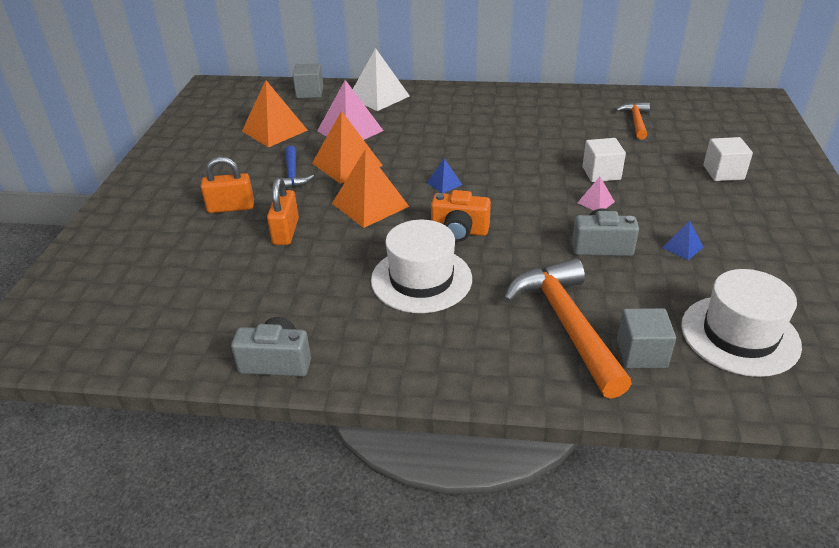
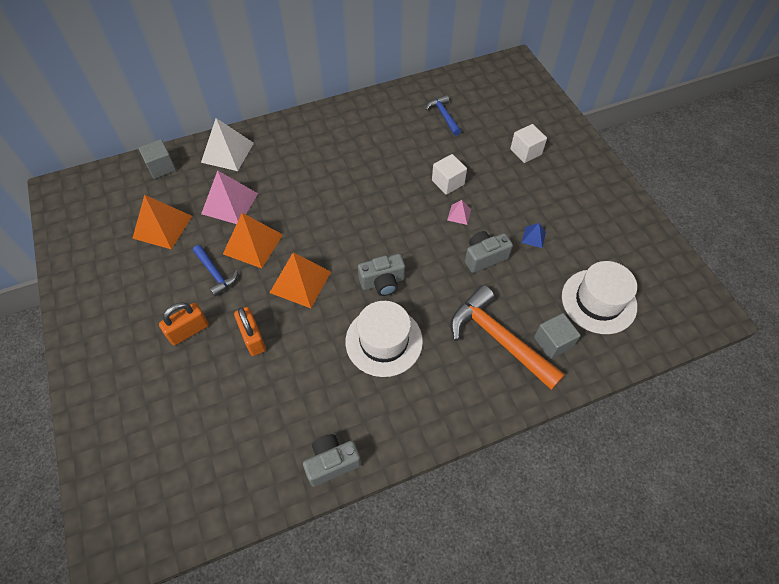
camera: 30 degrees left, 20 degrees up
blue pyramid [427,158,462,193] -> none
orange camera [431,190,491,242] -> grey camera [358,254,405,296]
orange hammer [616,102,650,140] -> blue hammer [425,95,461,136]

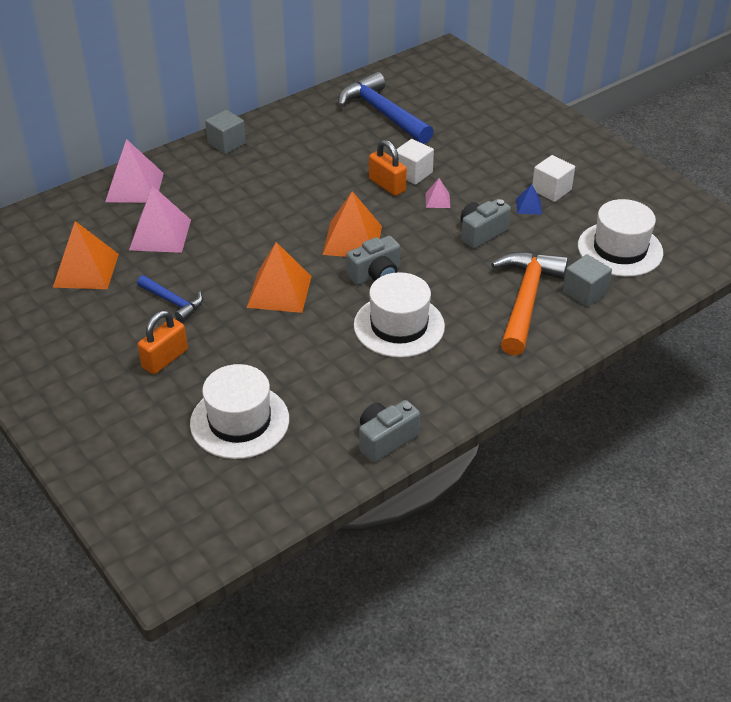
camera: 15 degrees left, 15 degrees down
grey cube [139,139,176,179] -> grey cube moved to [205,110,246,154]
white pyramid [201,118,254,171] -> pink pyramid [105,139,164,203]
orange pyramid [223,213,283,268] -> orange pyramid moved to [322,191,382,257]
orange padlock [234,307,266,356] -> orange padlock moved to [369,140,407,196]
blue hammer [425,95,461,136] -> blue hammer [338,72,434,144], size x1.87
orange hammer [451,285,565,390] -> orange hammer turned 75 degrees clockwise [491,252,568,356]
white cube [510,124,547,163] -> white cube moved to [532,155,575,202]
none -> white hat [190,364,289,459]

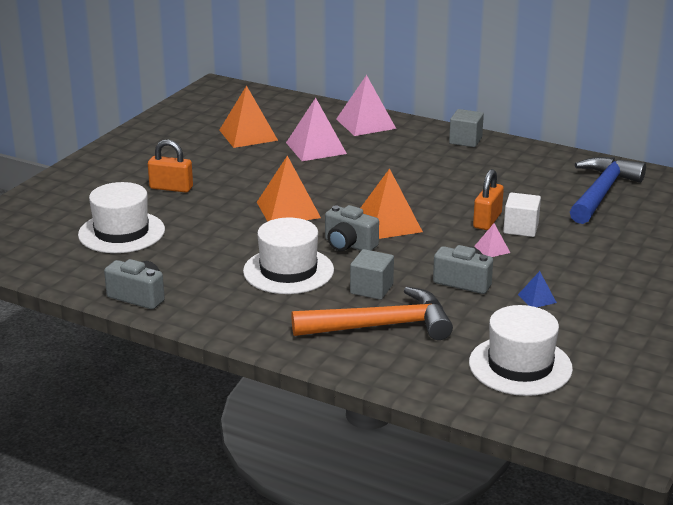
camera: 65 degrees right, 15 degrees down
blue hammer [137,275,203,322] -> none
white cube [532,155,575,202] -> none
grey cube [563,254,612,307] -> grey cube moved to [350,249,394,300]

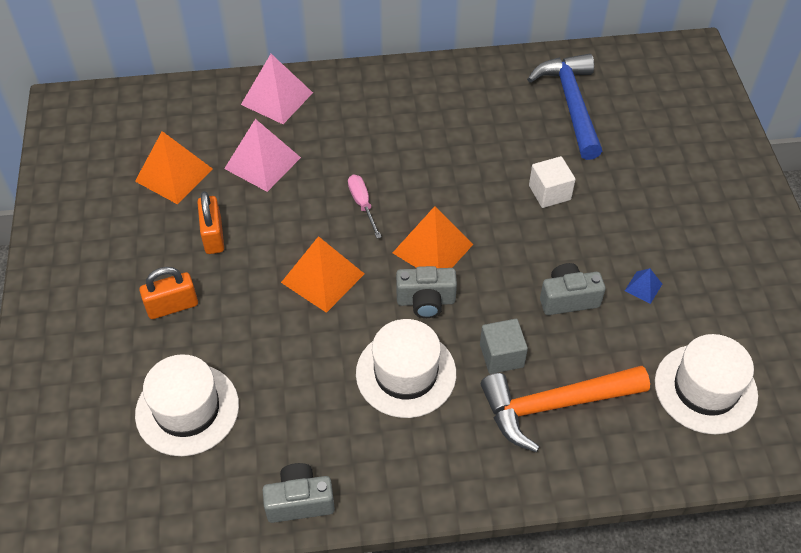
camera: 35 degrees left, 25 degrees up
orange hammer [291,287,453,340] -> orange hammer turned 150 degrees counterclockwise [481,366,650,452]
grey cube [449,109,484,147] -> none
orange padlock [473,169,504,230] -> orange padlock moved to [197,191,224,254]
pink pyramid [474,223,510,257] -> none
none -> pink screwdriver [348,175,382,238]

